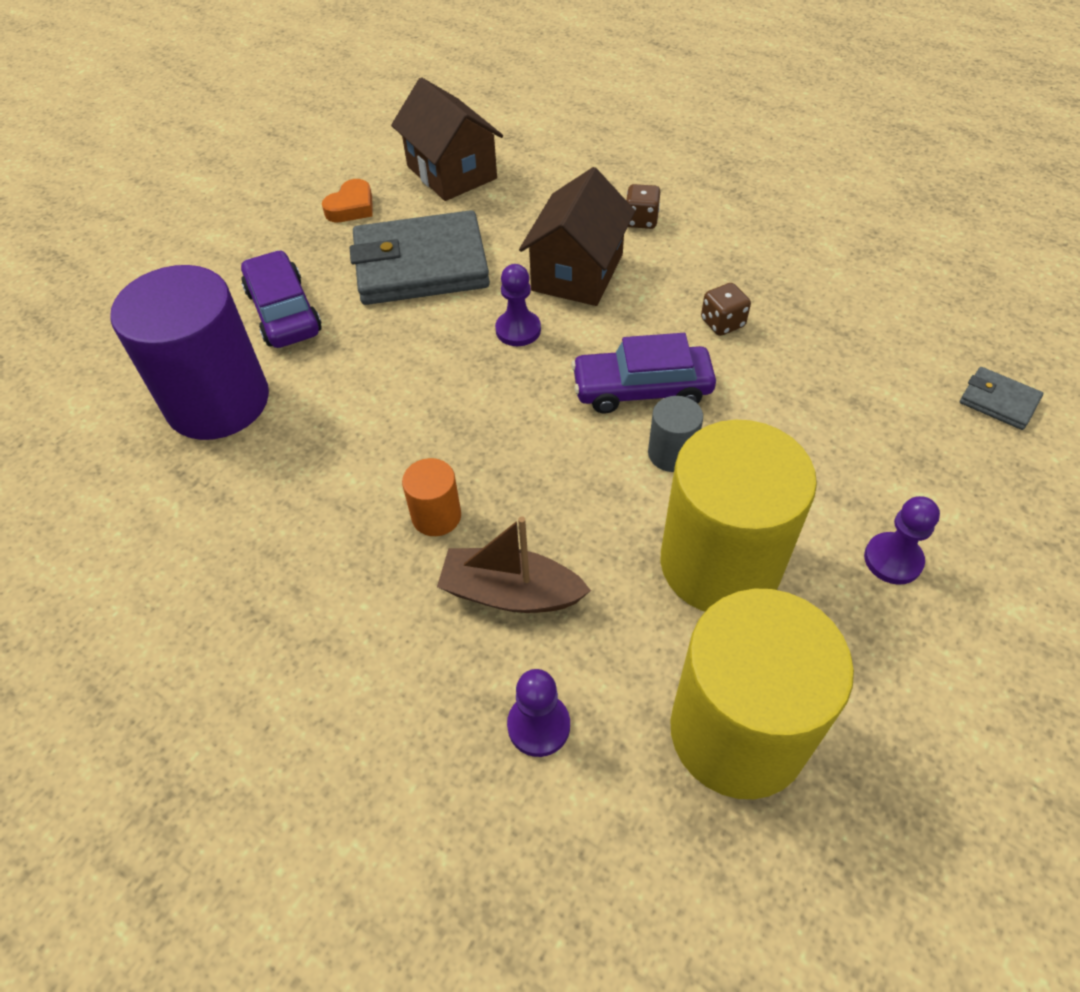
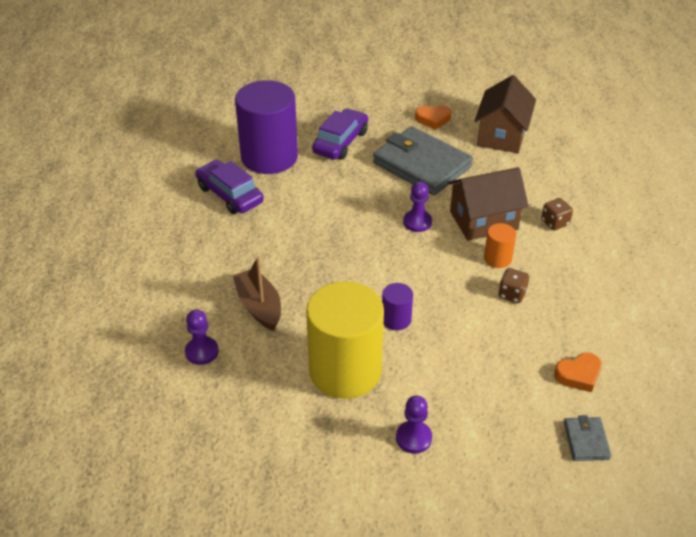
camera: 50 degrees right, 10 degrees down
orange cylinder [402,458,461,536] -> orange cylinder moved to [484,223,516,268]
purple car [571,333,716,414] -> purple car moved to [195,160,264,214]
grey cylinder [648,396,703,472] -> purple cylinder [382,283,413,330]
yellow cylinder [670,589,854,799] -> none
none -> orange heart [554,353,602,392]

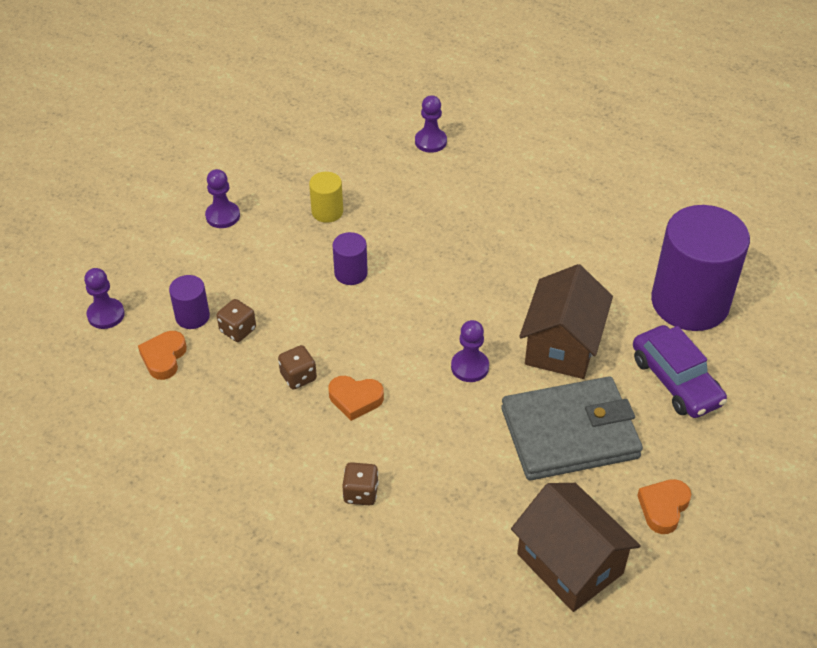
camera: 125 degrees right, 5 degrees up
purple car [195,160,264,214] -> none
brown boat [233,257,281,331] -> none
yellow cylinder [306,281,384,399] -> yellow cylinder [309,172,343,223], size x0.44
brown house [448,167,529,241] -> brown house moved to [519,264,613,379]
orange cylinder [484,223,516,268] -> orange heart [329,376,384,421]
grey wallet [564,415,611,461] -> purple pawn [84,268,125,329]
none -> purple cylinder [169,275,210,329]
none -> brown dice [217,299,256,342]

